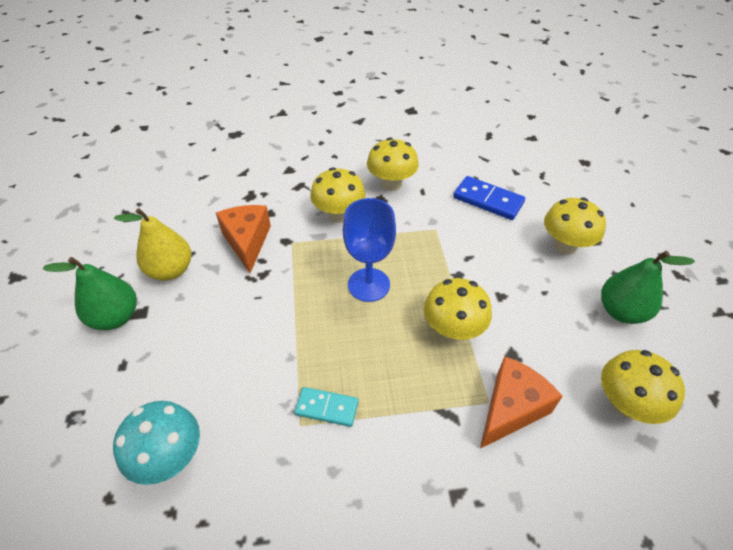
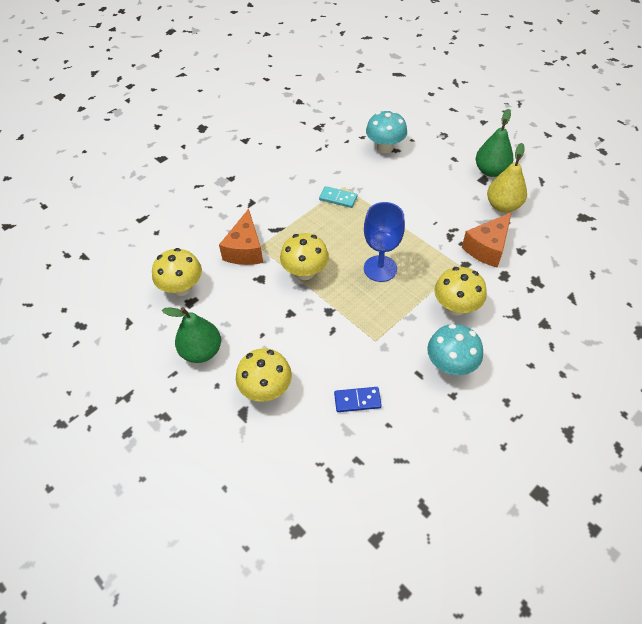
camera: 145 degrees right, 5 degrees up
orange cheese [216,205,271,273] -> orange cheese turned 90 degrees clockwise [462,212,512,268]
turquoise domino [295,387,359,427] -> turquoise domino turned 45 degrees clockwise [319,186,358,208]
yellow mushroom [367,137,419,191] -> turquoise mushroom [427,324,483,375]
blue domino [453,176,525,220] -> blue domino [334,387,382,412], size x0.65

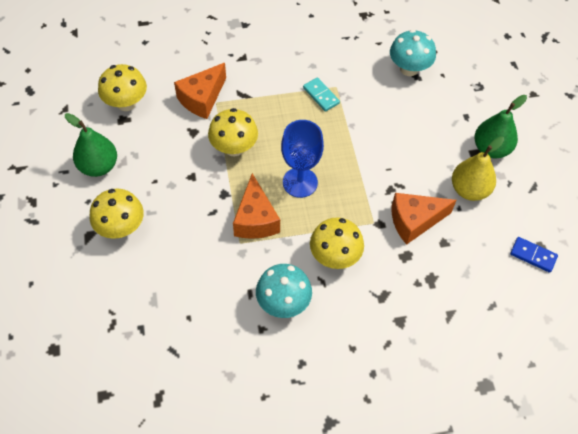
camera: 30 degrees right, 5 degrees up
blue domino [334,387,382,412] -> blue domino moved to [510,237,558,273]
none -> orange cheese [233,173,280,239]

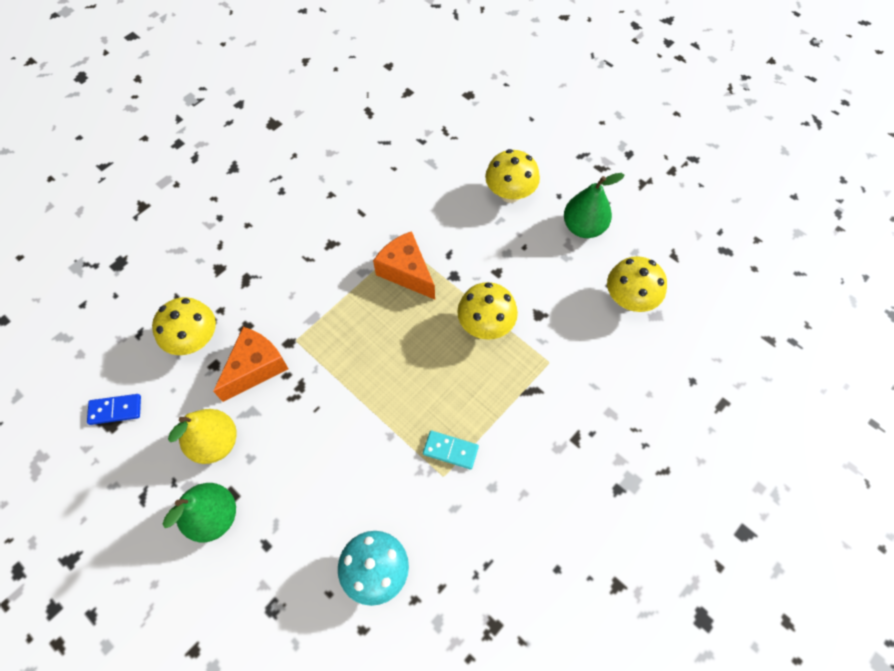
camera: 145 degrees right, 5 degrees up
orange cheese [174,63,226,119] -> none
turquoise mushroom [256,264,312,318] -> none
blue goblet [281,120,324,198] -> none
yellow mushroom [310,218,364,269] -> yellow mushroom moved to [152,297,216,355]

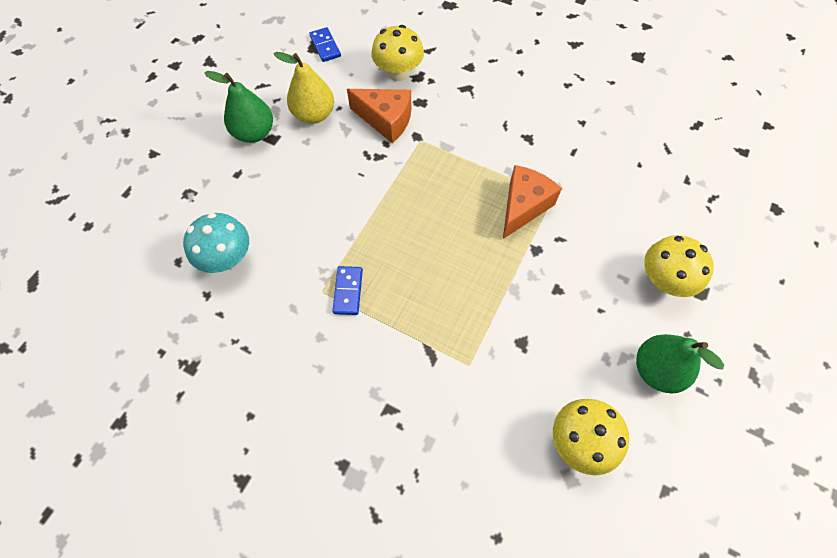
camera: 75 degrees right, 0 degrees up
turquoise domino [423,431,479,469] -> blue domino [332,266,363,315]
yellow mushroom [457,282,518,340] -> none

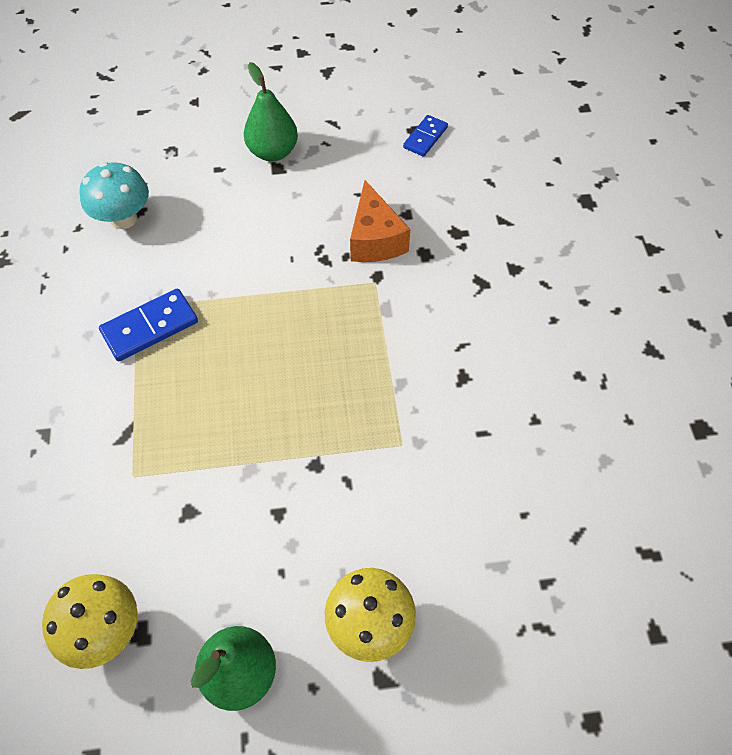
camera: 55 degrees right, 5 degrees down
yellow pear [274,52,334,124] -> none
blue domino [332,266,363,315] -> blue domino [99,289,198,361], size x1.53
yellow mushroom [371,25,424,81] -> none
orange cheese [503,165,562,239] -> none

